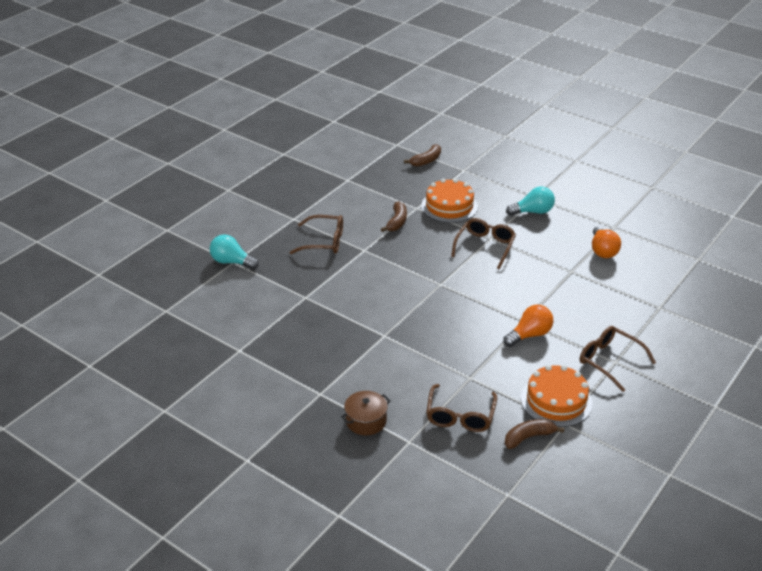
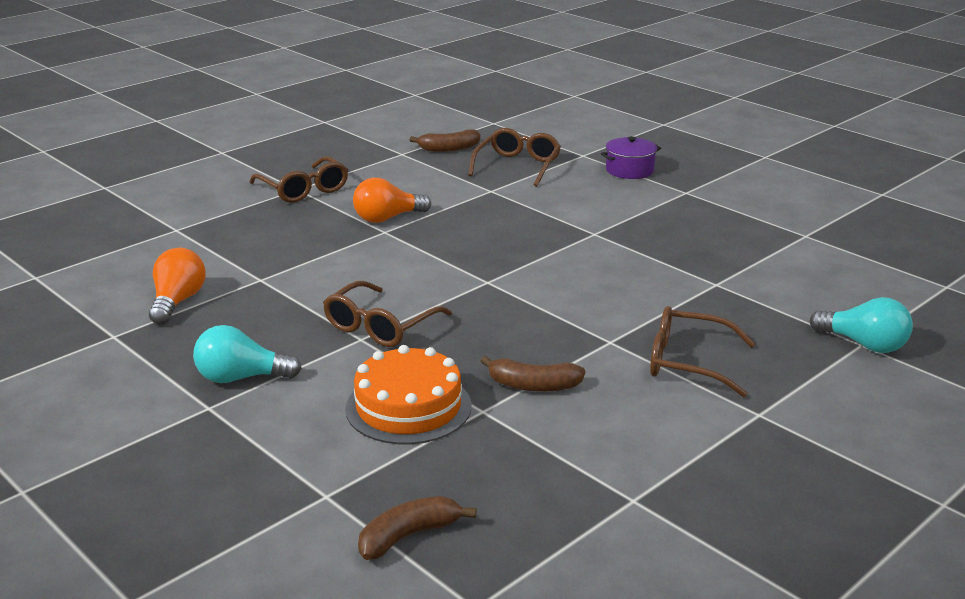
camera: 170 degrees left, 10 degrees down
brown pot [341,391,391,435] -> purple pot [601,136,661,179]
brown banana [381,201,407,232] -> brown banana turned 105 degrees counterclockwise [481,356,585,392]
orange cake [521,365,593,427] -> none

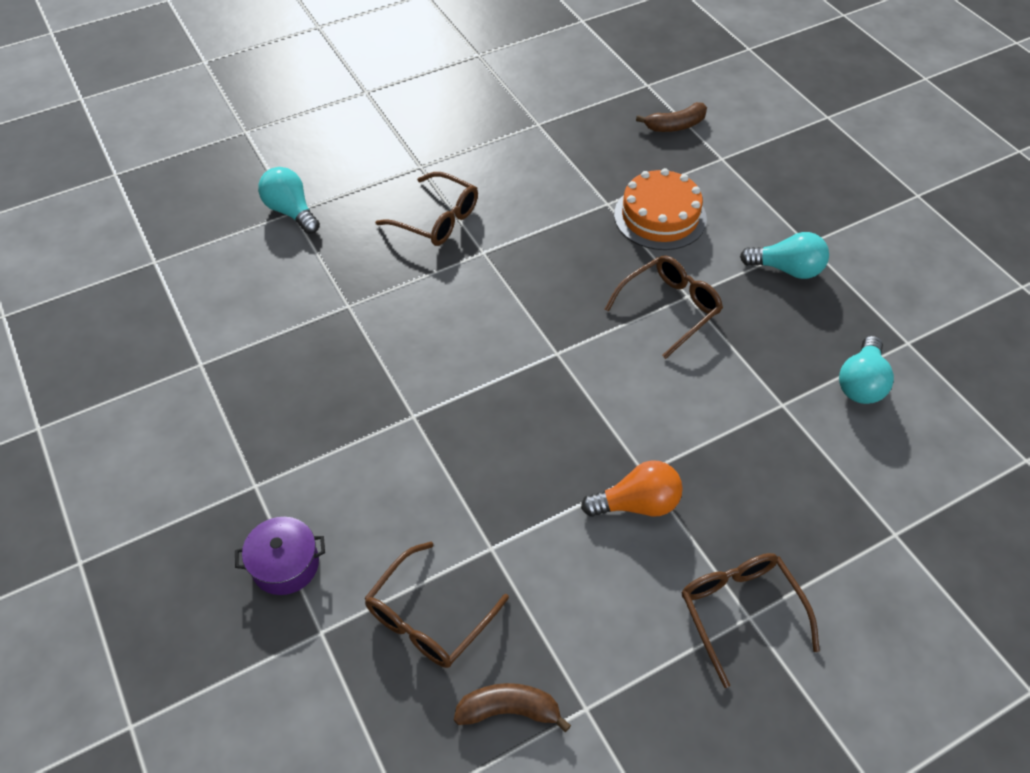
camera: 165 degrees left, 25 degrees up
orange light bulb [149,248,206,325] -> turquoise light bulb [839,336,894,404]
brown banana [481,356,585,392] -> none

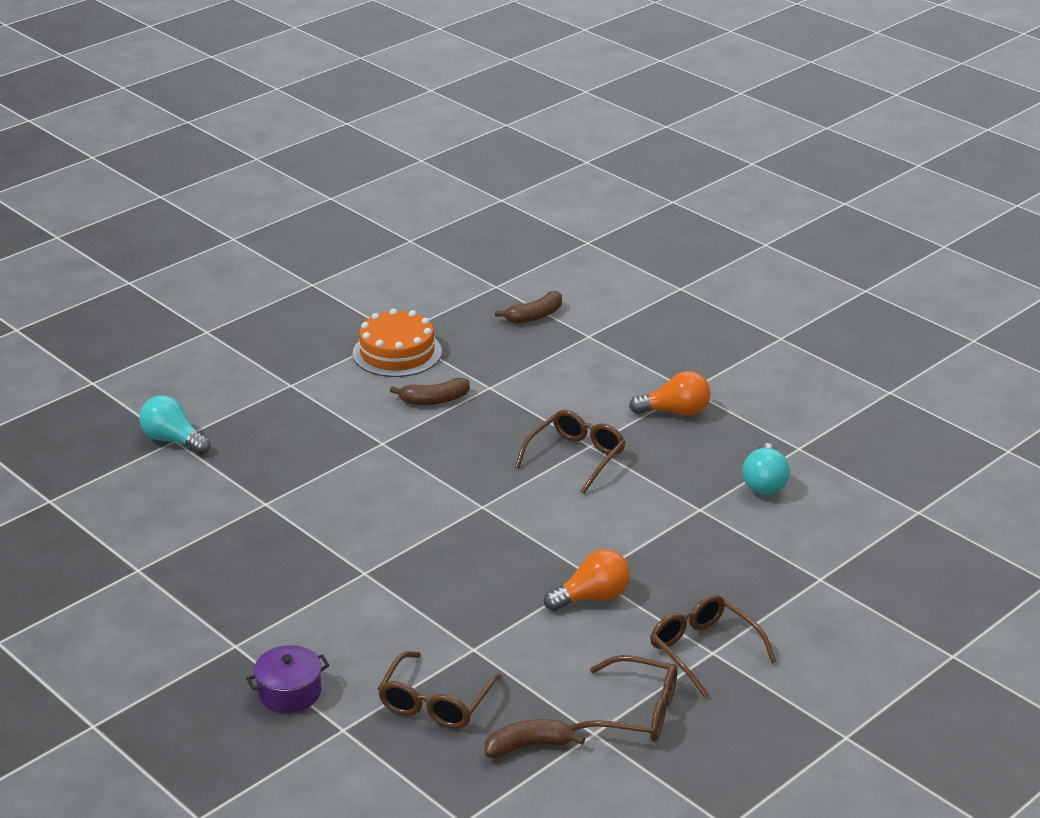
camera: 15 degrees left, 20 degrees down
brown glasses [375,172,478,246] -> brown glasses moved to [569,655,677,741]
orange cake [614,168,707,250] -> orange cake moved to [353,309,442,377]
turquoise light bulb [740,232,829,279] -> orange light bulb [629,371,711,416]
none -> brown banana [390,378,470,405]

